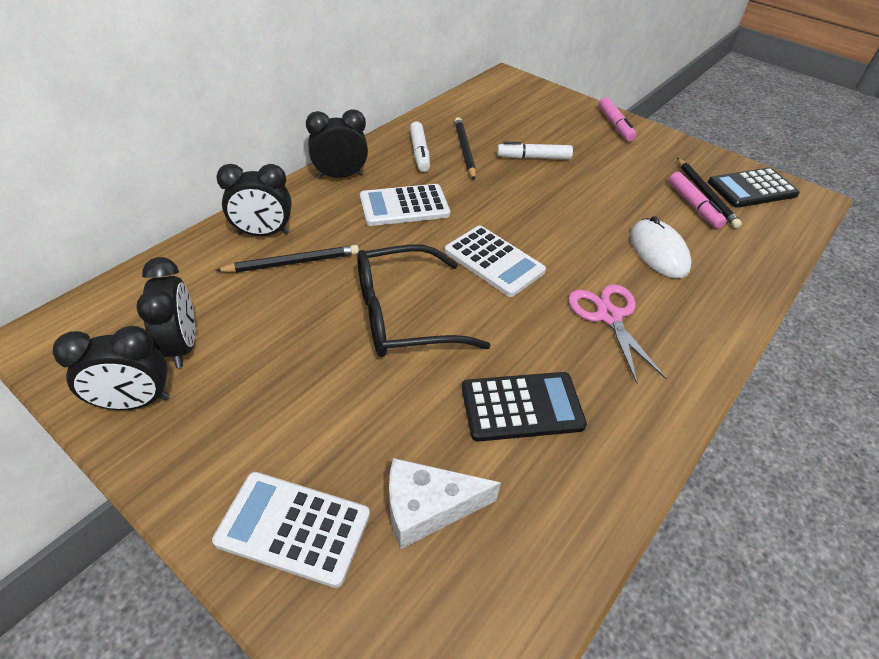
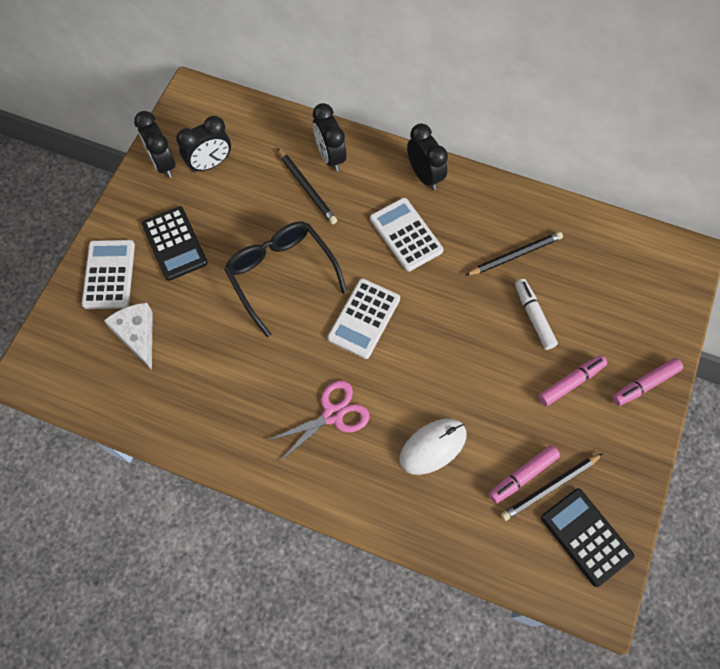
camera: 75 degrees right, 20 degrees up
white marker [410,121,430,172] -> none
black calculator [462,372,587,442] -> black calculator moved to [142,206,208,281]
none -> pink marker [538,355,607,406]

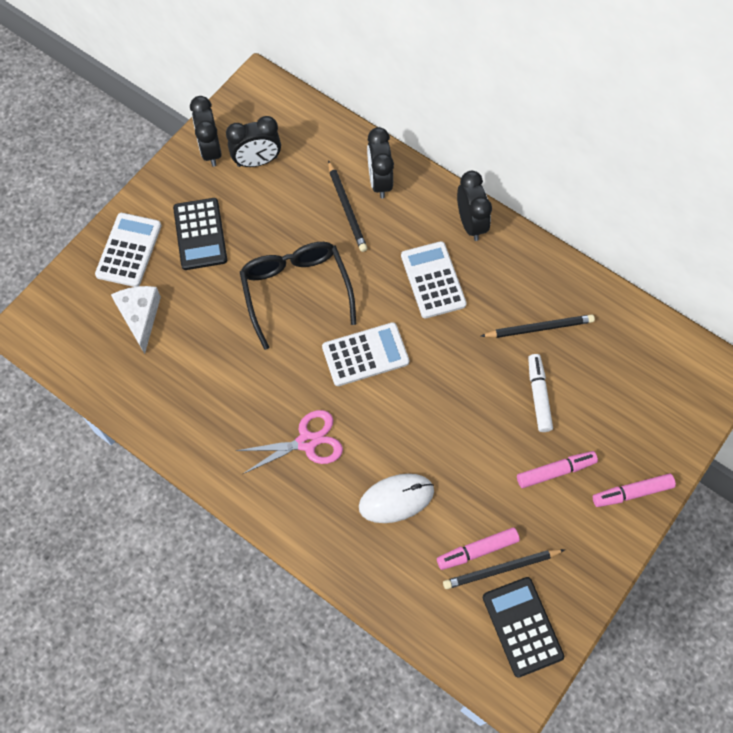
camera: 15 degrees right, 0 degrees up
white calculator [327,278,400,359] -> white calculator turned 150 degrees counterclockwise [322,322,409,386]

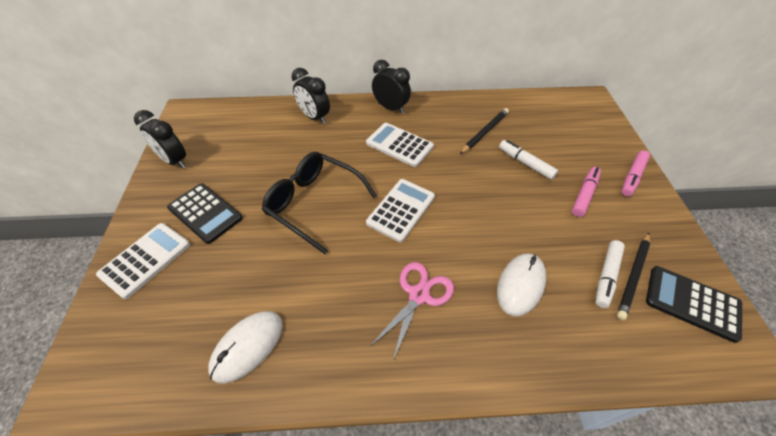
camera: 40 degrees left, 15 degrees down
white calculator [95,213,162,287] -> white calculator turned 60 degrees clockwise [96,223,190,299]
white cheese [111,286,161,354] -> none
black clock [226,116,281,167] -> none
black pencil [328,160,367,252] -> none
pink marker [437,527,520,570] -> white marker [595,240,625,308]
none -> white mouse [208,311,283,384]

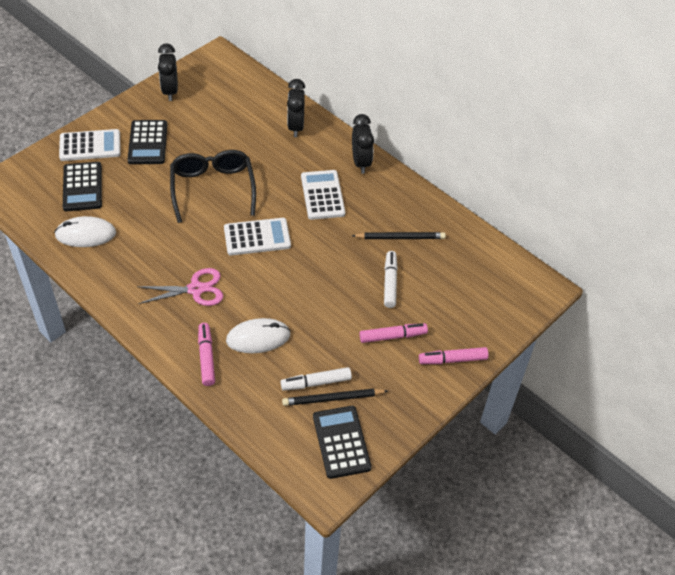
camera: 45 degrees right, 0 degrees up
none -> black calculator [63,162,102,211]
none -> pink marker [198,323,215,386]

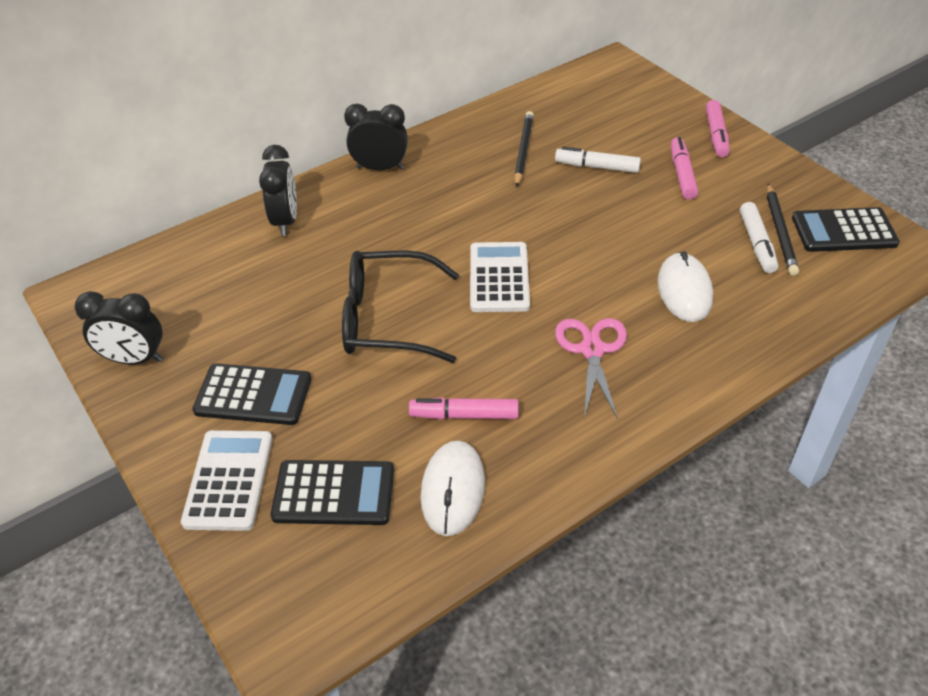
camera: 75 degrees left, 5 degrees down
pink marker [198,323,215,386] -> pink marker moved to [409,397,519,419]
black clock [287,79,305,137] -> black clock turned 105 degrees counterclockwise [259,145,297,236]
white calculator [301,170,345,220] -> none

